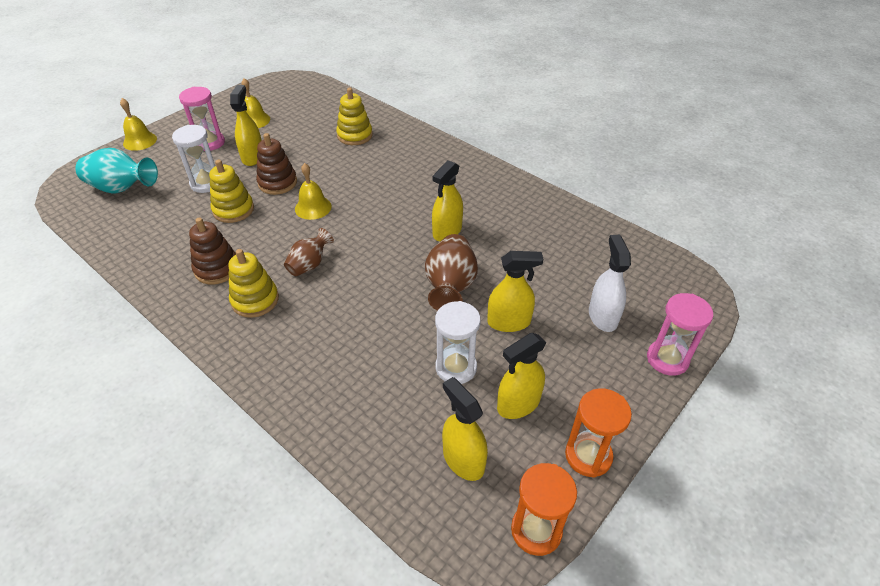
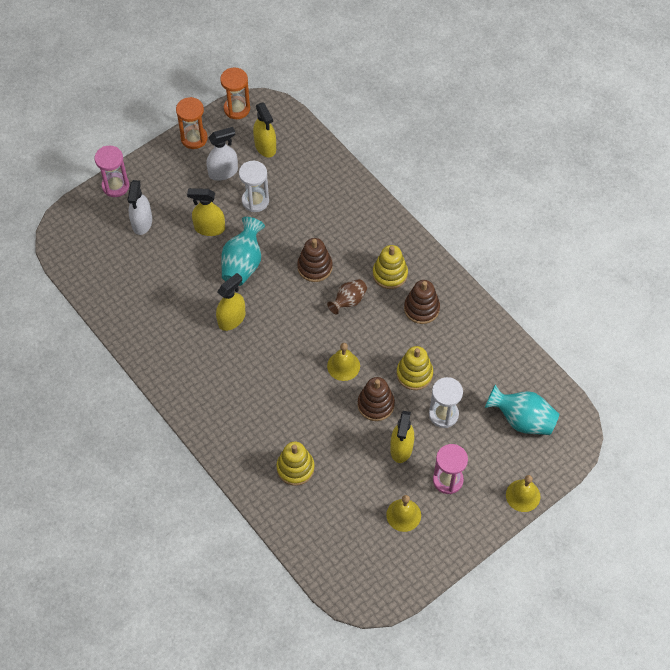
camera: 170 degrees left, 15 degrees up
brown vase [425,234,478,311] -> turquoise vase [221,217,265,286]
yellow spray bottle [497,333,546,419] -> white spray bottle [206,127,238,181]
none -> brown stacking toy [297,238,333,282]

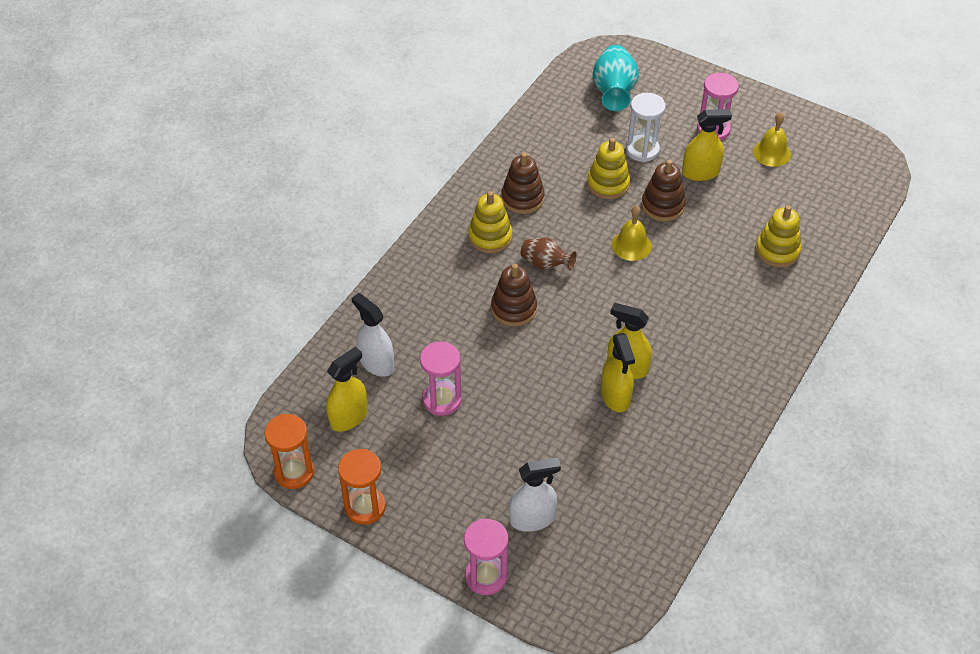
camera: 110 degrees left, 10 degrees down
yellow spray bottle [187,188,225,236] -> yellow spray bottle moved to [601,333,635,412]
white spray bottle [206,127,238,181] -> white spray bottle moved to [352,293,394,377]
turquoise vase [221,217,265,286] -> none
white hourglass [239,161,269,212] -> pink hourglass [420,342,462,416]
yellow bell [506,475,540,512] -> none

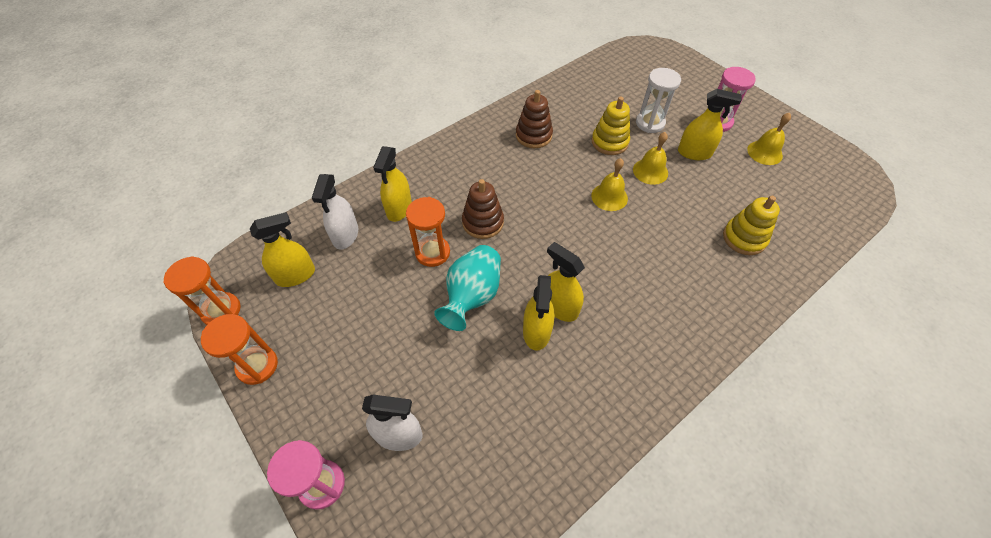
camera: 20 degrees right, 5 degrees up
white spray bottle [352,293,394,377] -> white spray bottle turned 150 degrees counterclockwise [312,174,358,250]
pink hourglass [420,342,462,416] -> none
yellow stacking toy [468,191,513,253] -> none
brown vase [521,238,577,270] -> none
turquoise vase [593,45,639,111] -> turquoise vase moved to [434,245,501,331]
brown stacking toy [641,160,686,221] -> yellow bell [633,132,668,185]
none -> yellow spray bottle [373,146,412,222]
none -> orange hourglass [406,197,450,267]

